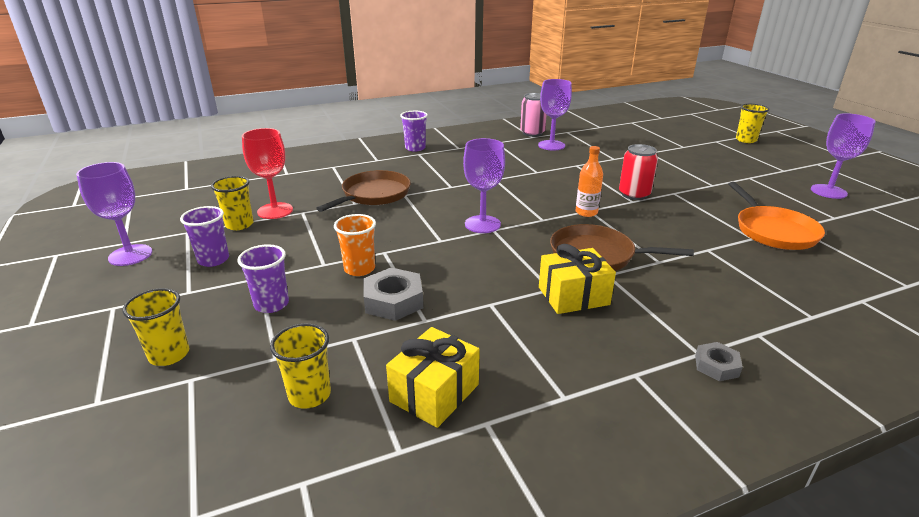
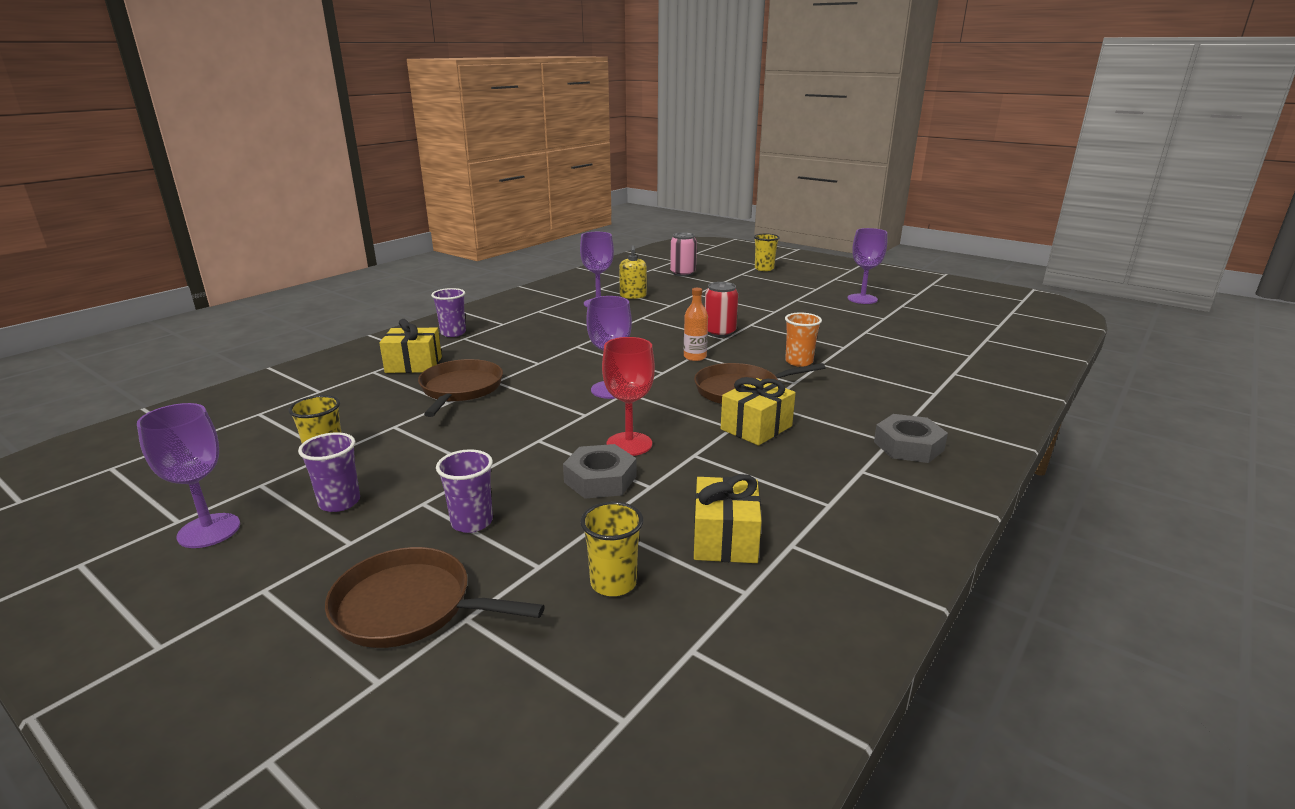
camera: 30 degrees left, 5 degrees down
yellow cup [123,288,189,366] -> brown pan [325,547,545,648]
red goblet [242,128,293,219] -> red goblet moved to [602,337,655,456]
orange cup [334,214,376,276] -> orange cup moved to [785,313,822,367]
pink can [520,93,546,137] -> pink can moved to [670,232,697,277]
grey nut [695,342,743,381] -> grey nut [874,414,948,463], size x1.69
orange pan [729,182,825,250] -> none
none -> yellow gift [379,319,442,373]
none -> yellow soap dispenser [619,245,647,299]

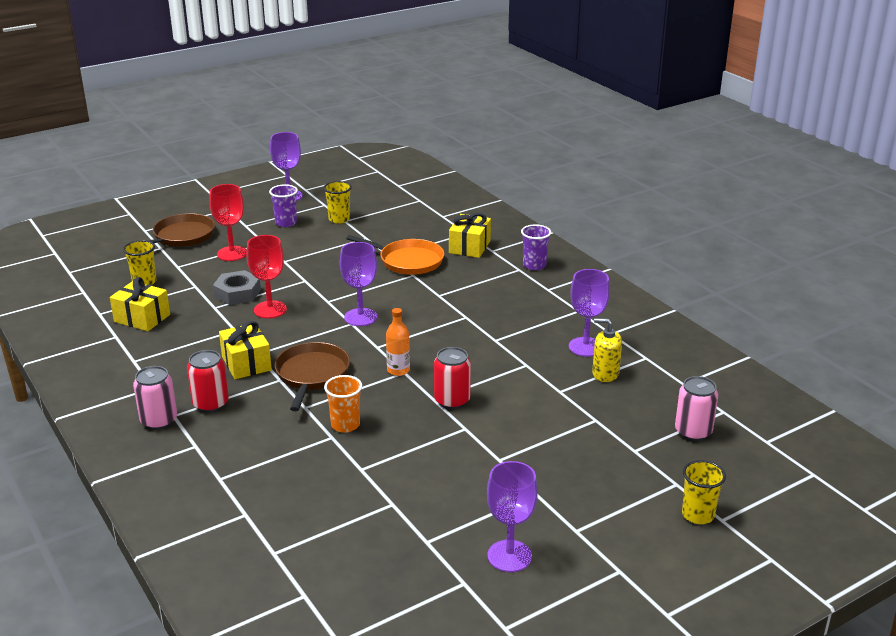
camera: 110 degrees right, 5 degrees up
brown pan [418,359,503,417] -> orange pan [346,235,444,275]
purple cup [436,449,493,533] -> red goblet [209,184,247,261]
grey nut [874,414,948,463] -> pink can [133,366,177,430]
none -> red can [187,350,229,413]

